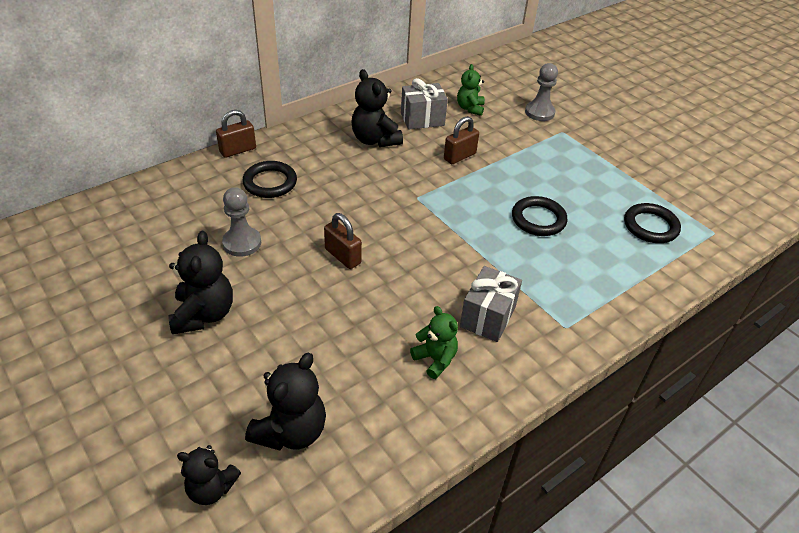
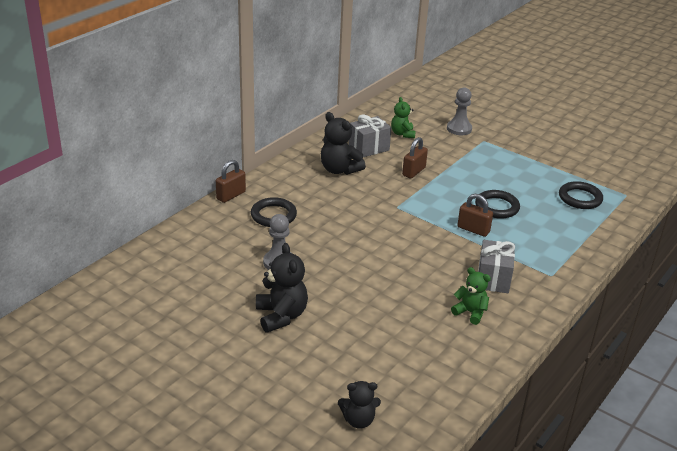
camera: 15 degrees left, 10 degrees down
black teddy bear [245,353,326,451] -> none
brown padlock [324,213,362,269] -> brown padlock moved to [457,194,493,237]

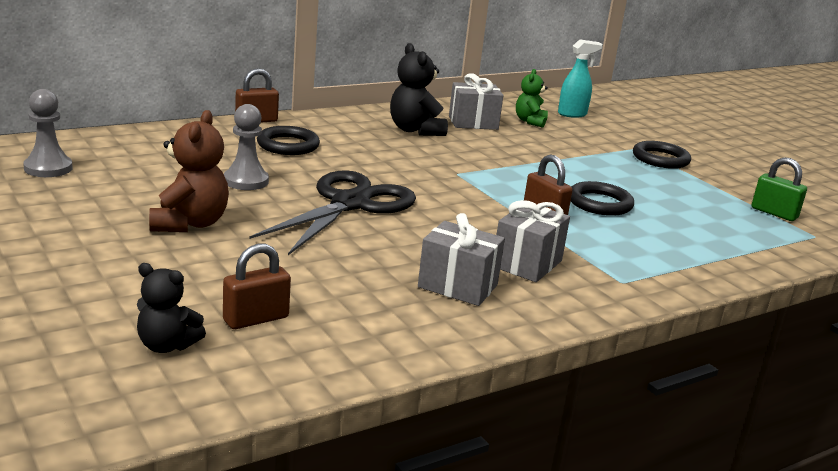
camera: 20 degrees right, 10 degrees down
black teddy bear [256,243,308,333] -> brown teddy bear [149,110,229,232]
brown padlock [402,137,428,178] -> brown padlock moved to [223,243,291,329]
grey pawn [447,87,472,135] -> grey pawn moved to [23,89,73,177]
green teddy bear [451,267,491,325] -> grey gift [418,213,505,306]
black ring [559,181,603,209] -> black ring moved to [633,141,691,169]
none -> black scissors [249,170,416,255]
none -> turquoise spray bottle [558,39,603,118]
none -> green padlock [752,157,807,221]

